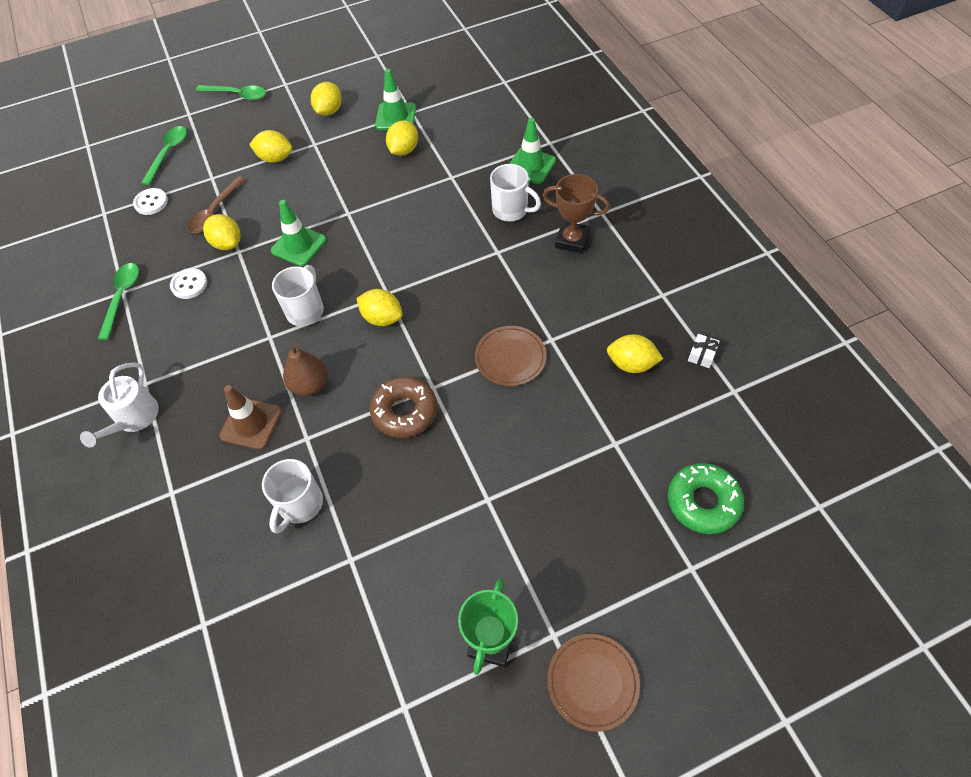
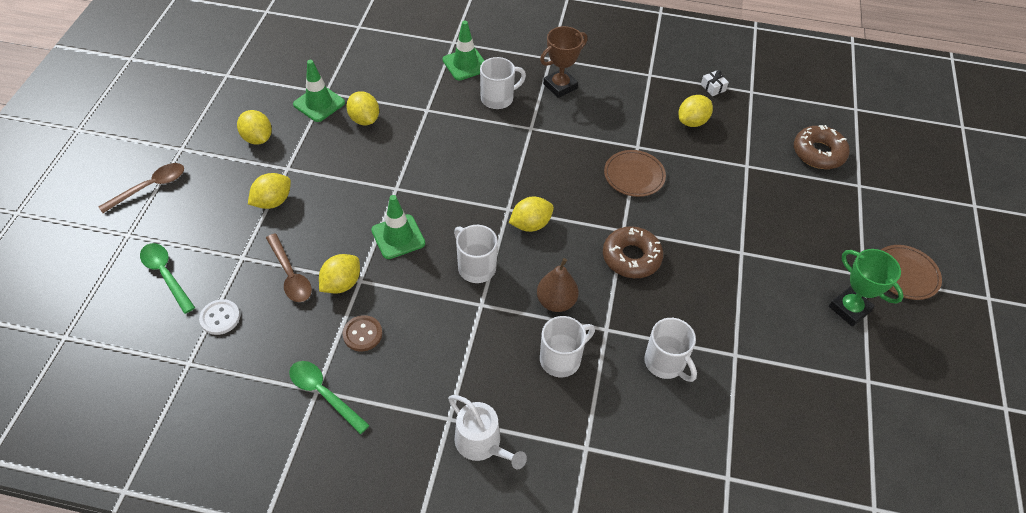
camera: 60 degrees left, 5 degrees down
white button [170,268,207,299] -> brown button [343,315,382,351]
green spoon [196,85,266,100] -> brown spoon [98,163,184,213]
yellow lemon [203,214,241,250] -> yellow lemon turned 45 degrees counterclockwise [319,254,360,294]
brown traffic cone [219,385,282,450] -> white mug [540,316,595,377]
green donut [668,463,744,534] -> brown donut [794,125,850,169]

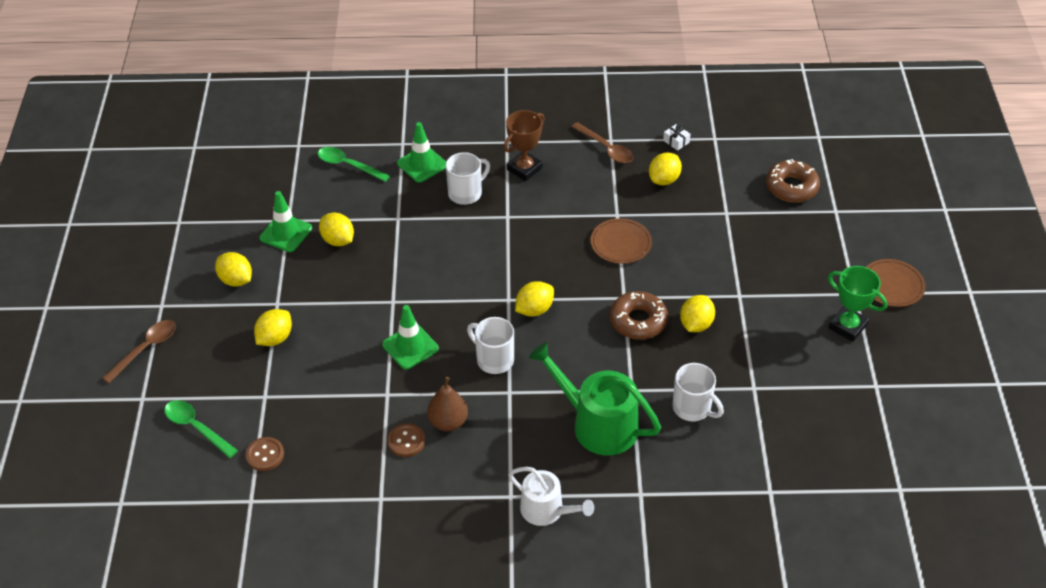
camera: 10 degrees left, 5 degrees down
white button [199,299,240,335] -> brown button [246,437,284,471]
brown spoon [266,233,312,302] -> brown spoon moved to [572,122,633,163]
green spoon [289,361,370,434] -> green spoon moved to [318,147,390,182]
yellow lemon [319,254,360,294] -> yellow lemon moved to [680,295,715,332]
brown pear [537,258,579,312] -> brown pear moved to [427,377,468,431]
white mug [540,316,595,377] -> green watering can [529,342,661,455]

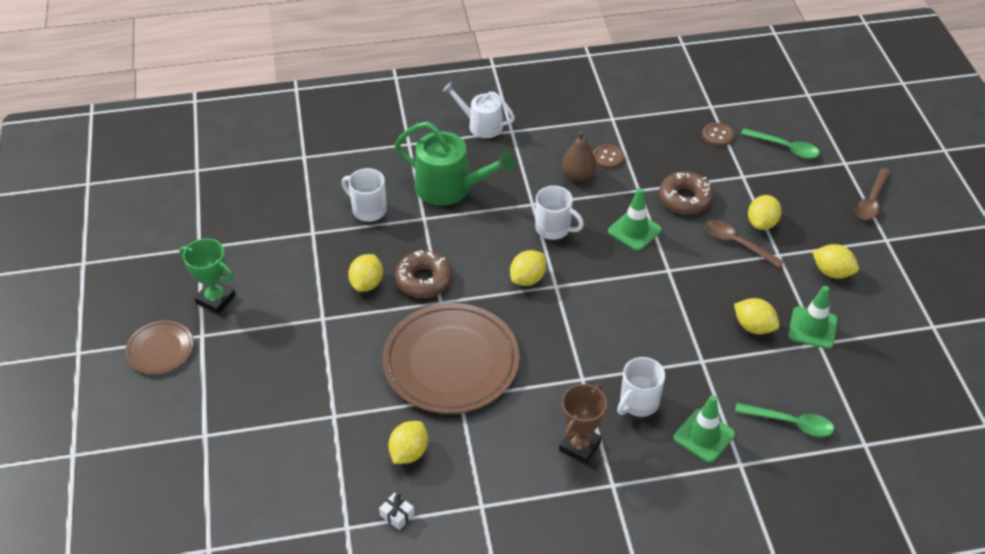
camera: 170 degrees right, 0 degrees up
brown spoon [572,122,633,163] -> brown spoon moved to [706,220,784,268]
brown plate [590,218,652,264] -> brown plate [382,303,520,414], size x2.02
brown donut [766,159,820,202] -> brown donut moved to [659,172,714,214]

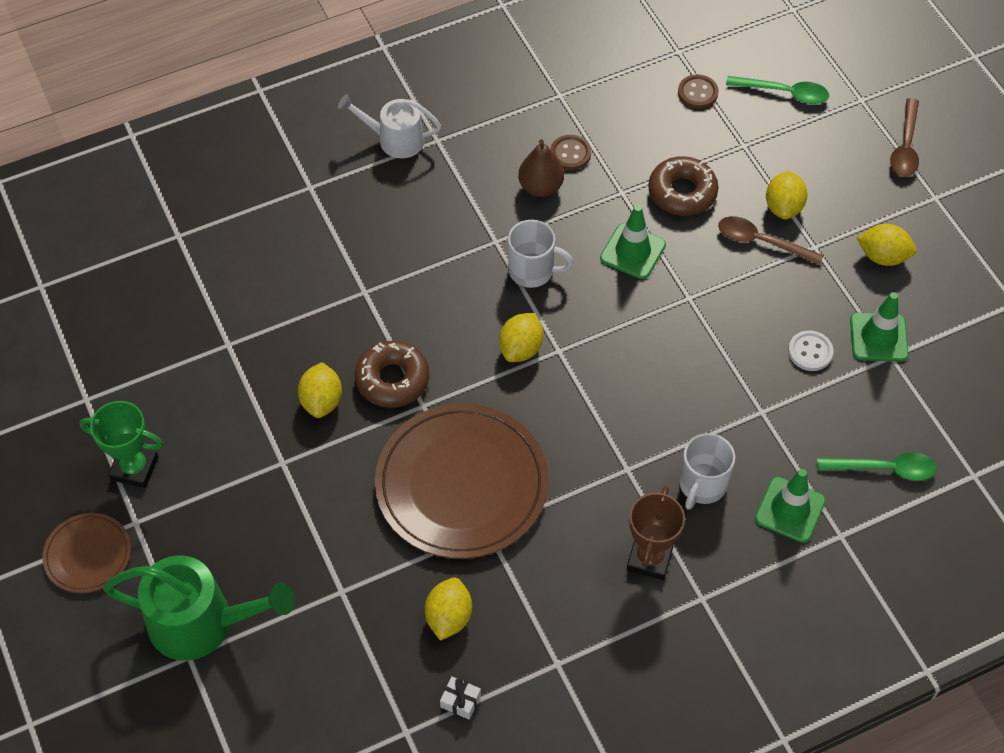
camera: 15 degrees left, 10 degrees up
white mug [342,168,387,222] -> none
green watering can [395,121,516,206] -> green watering can moved to [103,555,295,661]
yellow lemon [734,298,779,334] -> white button [788,330,833,371]

